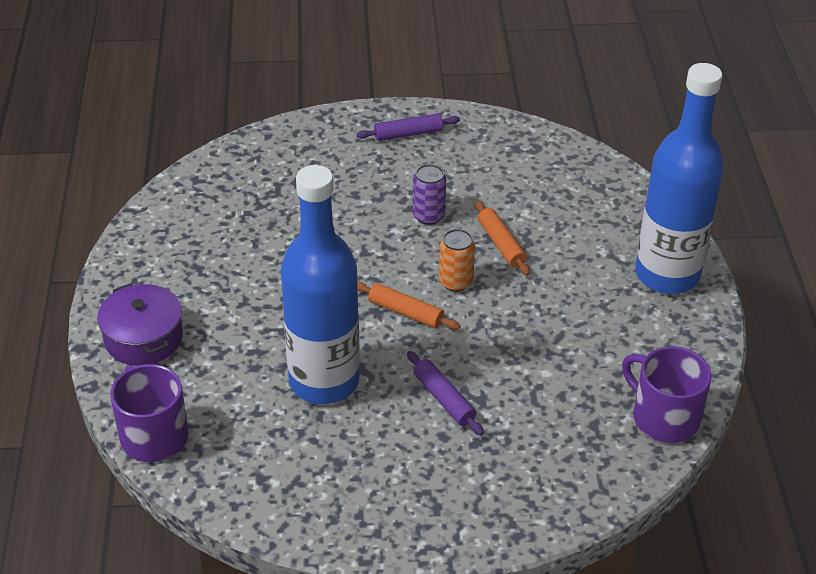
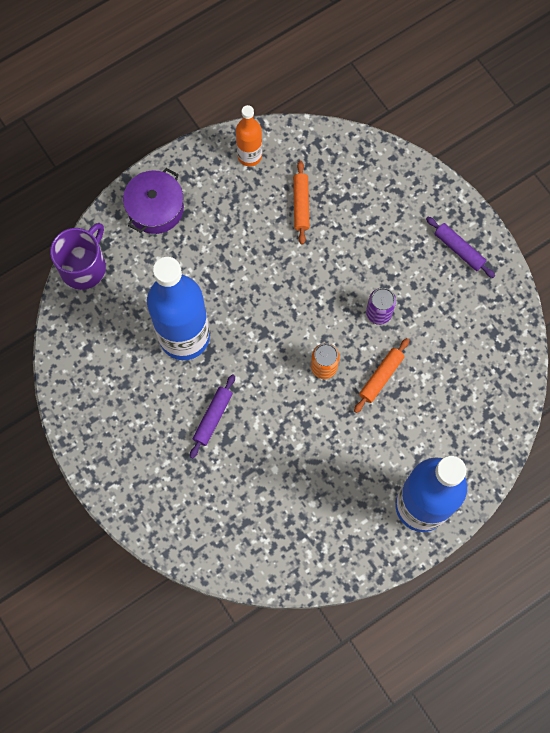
camera: 60 degrees right, 30 degrees up
orange rolling pin [357,282,460,330] -> orange rolling pin moved to [293,161,309,244]
purple mug [622,346,712,443] -> none
none -> orange bottle [236,105,262,167]

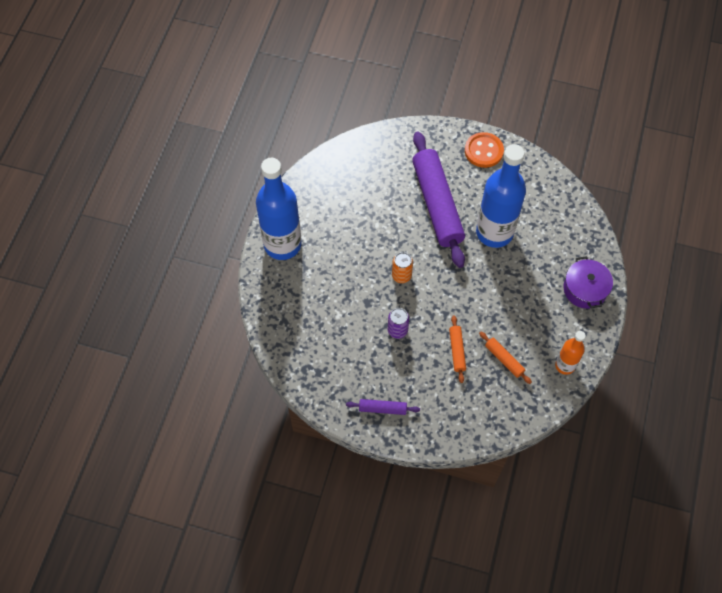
camera: 140 degrees right, 10 degrees down
purple mug [50,223,106,290] -> none
purple rolling pin [190,374,235,459] -> purple rolling pin [412,132,465,268], size x2.36
orange rolling pin [354,338,409,413] -> orange rolling pin moved to [449,316,466,383]
none -> orange button [465,132,504,168]

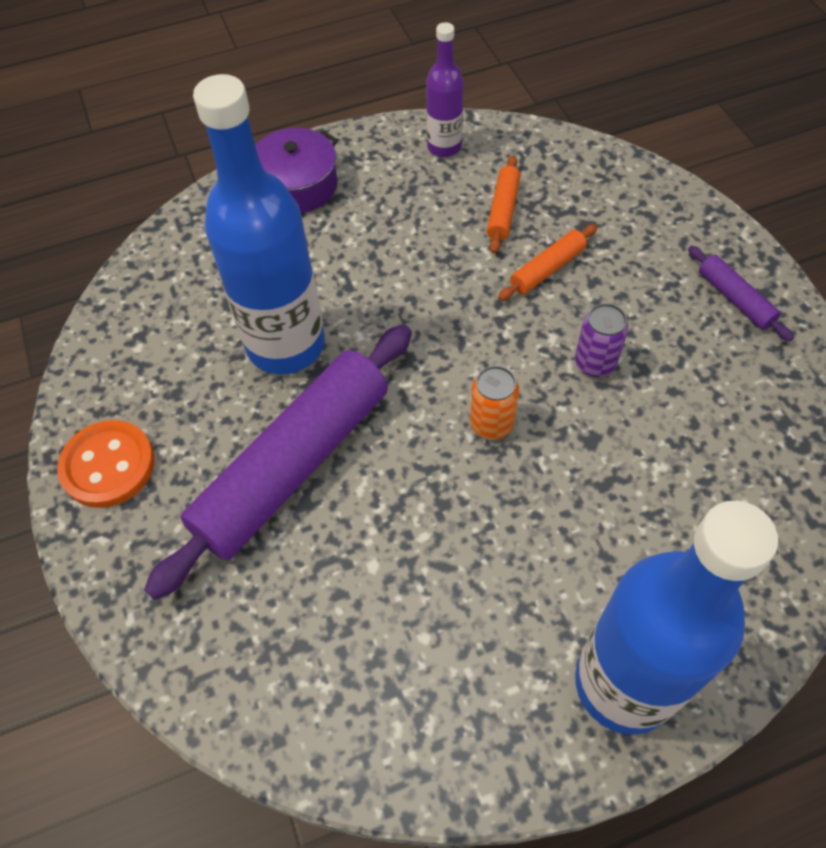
camera: 125 degrees left, 5 degrees down
orange bottle [555,331,586,375] -> purple bottle [426,22,464,157]

